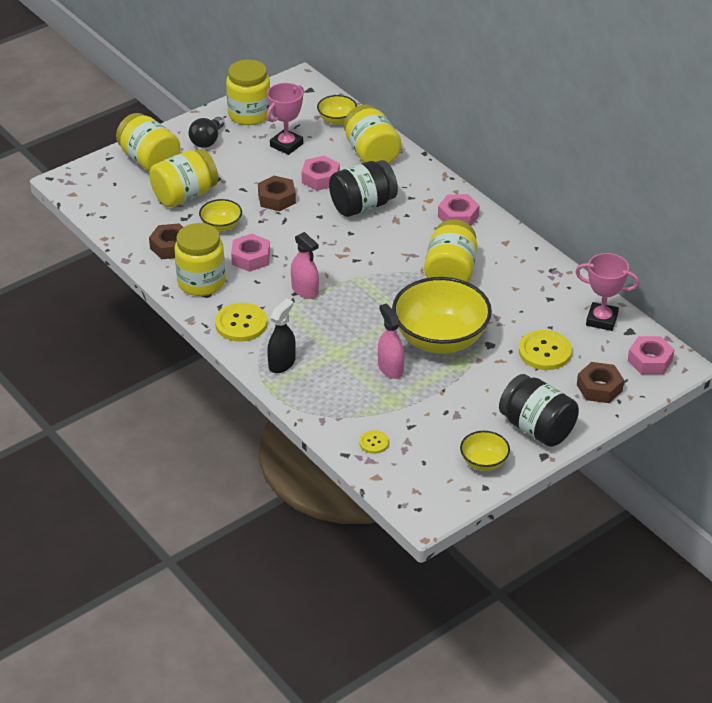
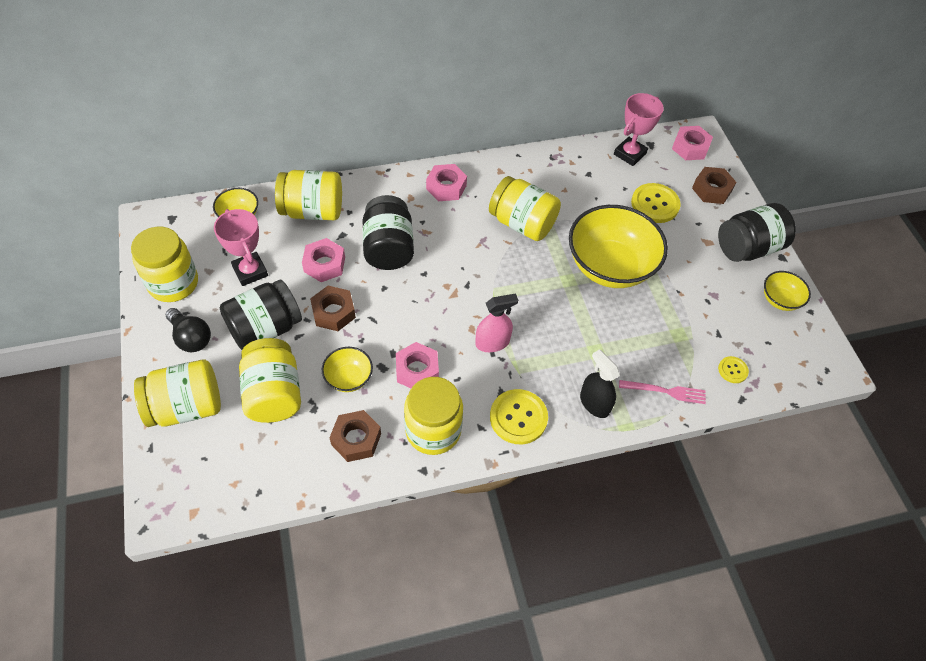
camera: 70 degrees left, 15 degrees up
pink spray bottle [378,304,404,379] -> none
none -> black jar [220,280,302,350]
none -> pink fork [619,380,706,404]

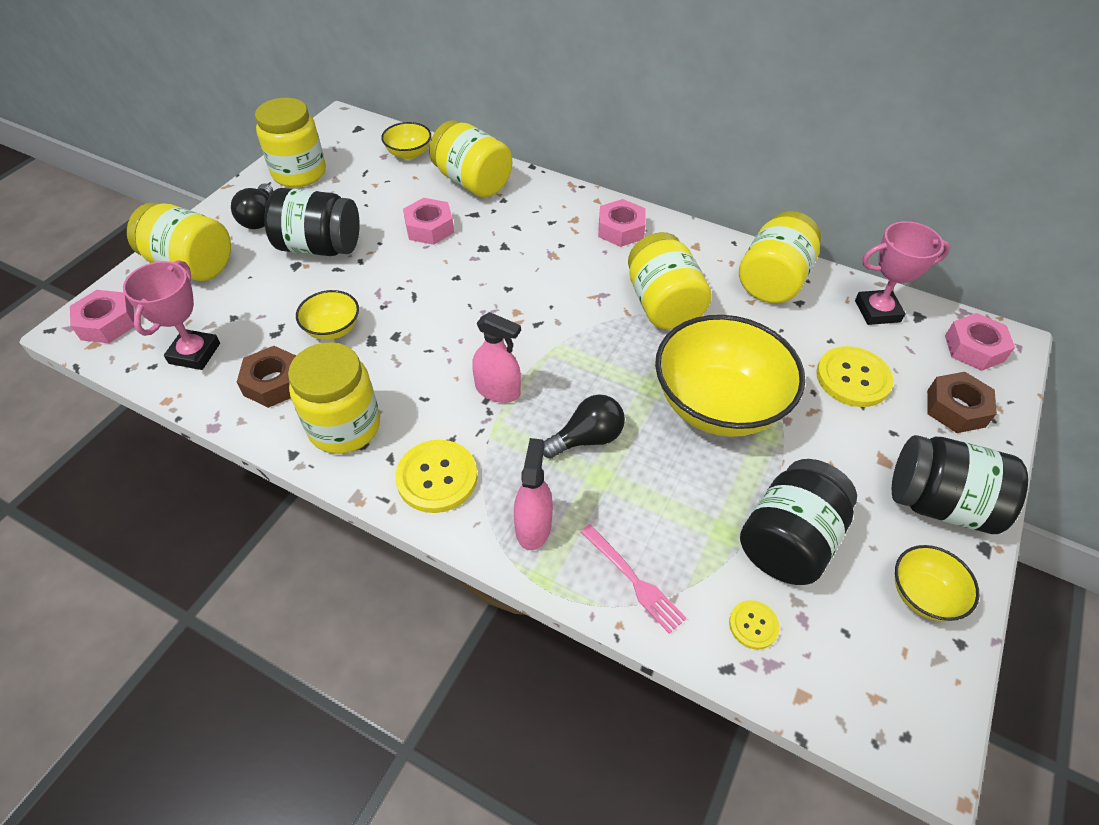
camera: 45 degrees right, 5 degrees down
pink trophy [214,209,268,286] -> pink trophy moved to [123,260,220,370]
yellow jar [239,338,301,423] -> yellow jar moved to [739,211,821,303]
brown nut [310,286,356,331] -> none
black jar [362,195,414,270] -> black jar moved to [740,459,857,585]
pink nut [396,342,439,388] -> pink nut moved to [70,290,135,343]
black spray bottle [580,349,620,418] -> pink spray bottle [514,438,553,550]
none -> black light bulb [543,394,625,459]

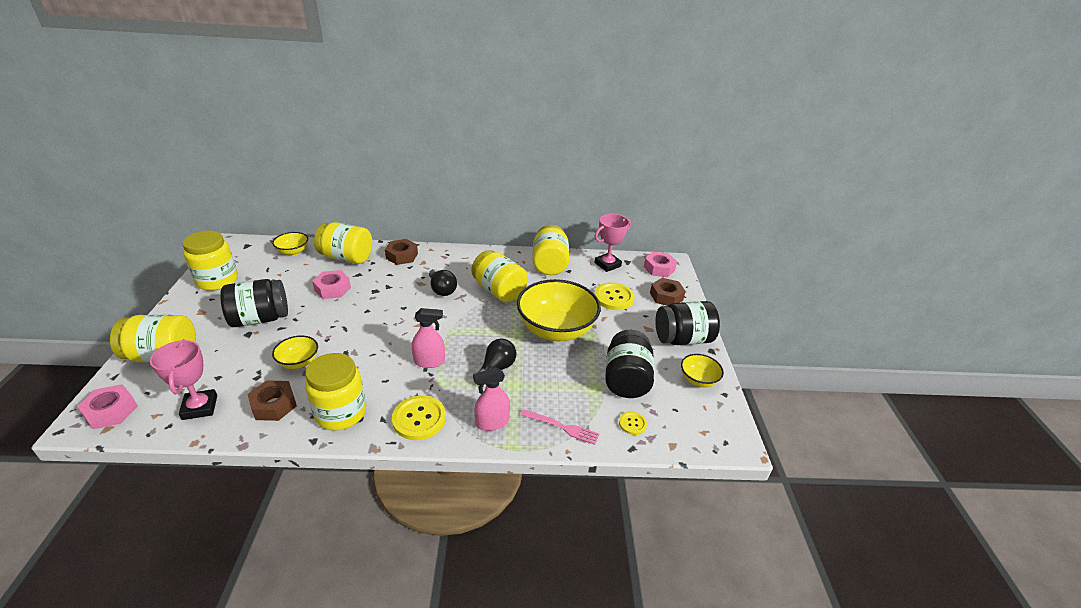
camera: 30 degrees left, 15 degrees down
black light bulb [231,184,273,229] -> black light bulb moved to [429,269,457,296]
pink spray bottle [514,438,553,550] -> pink spray bottle turned 90 degrees counterclockwise [473,367,510,431]
pink nut [598,199,646,247] -> none
none -> brown nut [385,239,418,265]

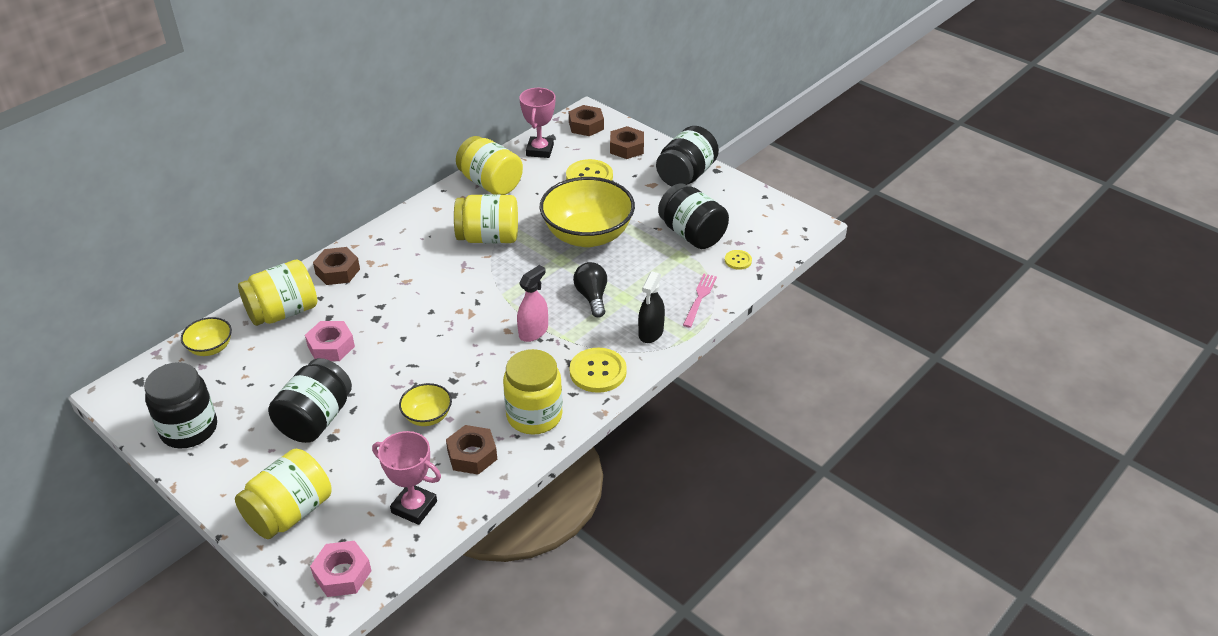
camera: 45 degrees left, 5 degrees up
yellow jar [182,231,238,291] -> black jar [144,362,217,449]
black light bulb [429,269,457,296] -> none
pink spray bottle [473,367,510,431] -> black spray bottle [638,271,665,343]
pink fork [520,409,599,445] -> pink fork turned 45 degrees counterclockwise [683,274,717,328]
pink nut [644,252,677,277] -> brown nut [569,105,604,136]
yellow bowl [681,354,724,387] -> none

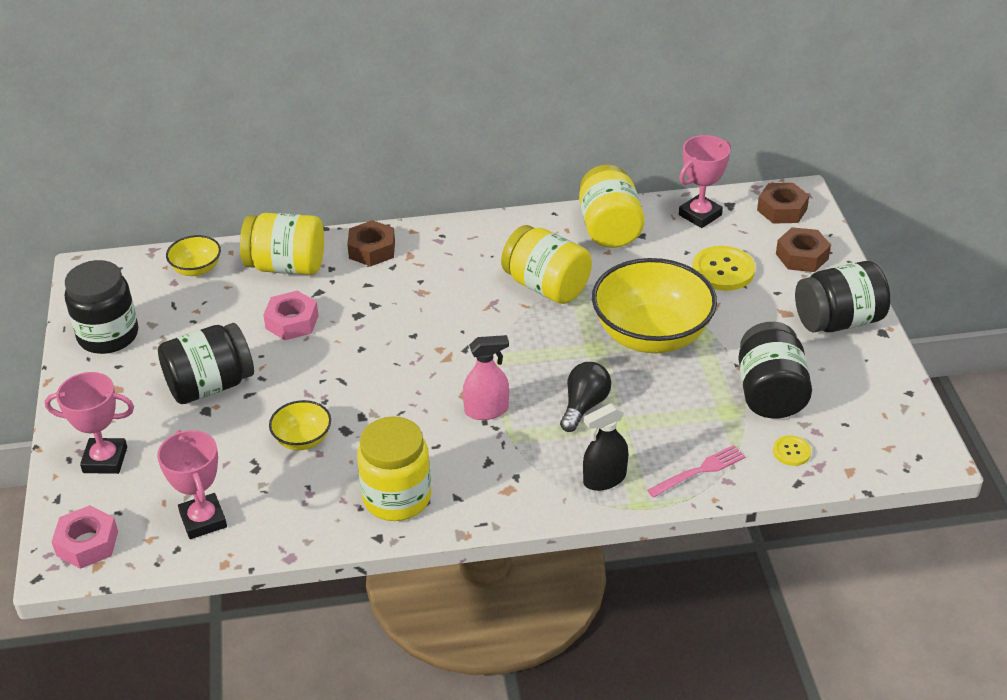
camera: 40 degrees right, 0 degrees up
yellow jar [235,449,332,539] -> pink trophy [45,372,134,474]
brown nut [446,425,497,475] -> none
yellow button [570,348,627,393] -> none

